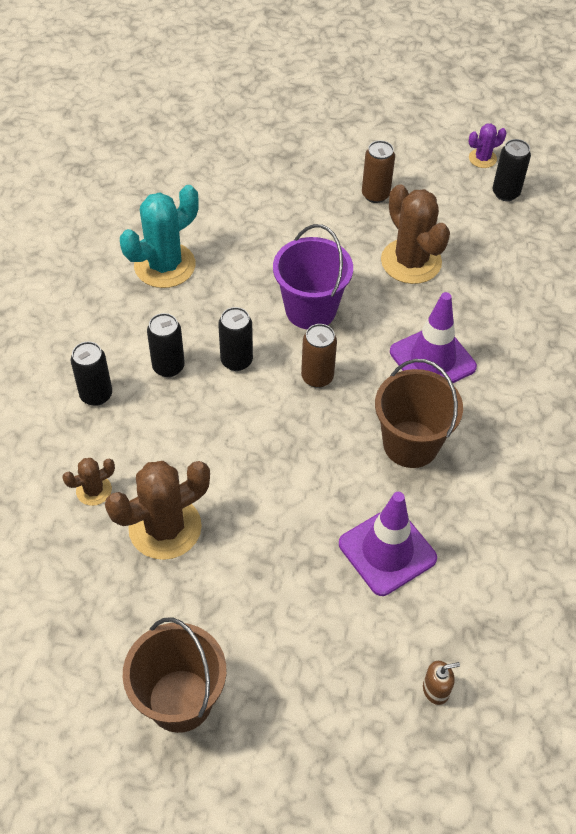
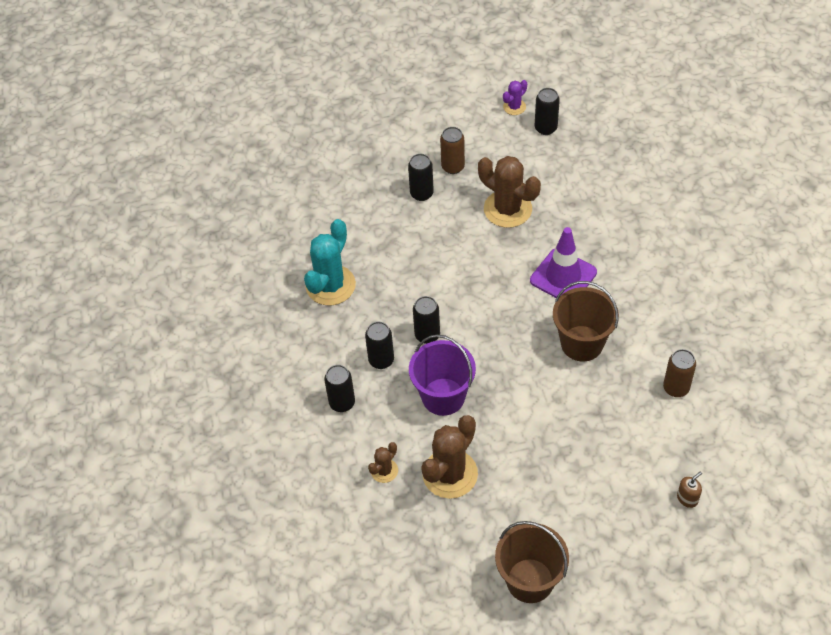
camera: 20 degrees left, 0 degrees up
purple bucket [273,224,353,329] -> purple bucket moved to [409,334,476,416]
brown can [301,324,337,388] -> brown can moved to [663,349,696,397]
purple traffic cone [339,492,437,596] -> none
none -> black can [408,154,434,201]

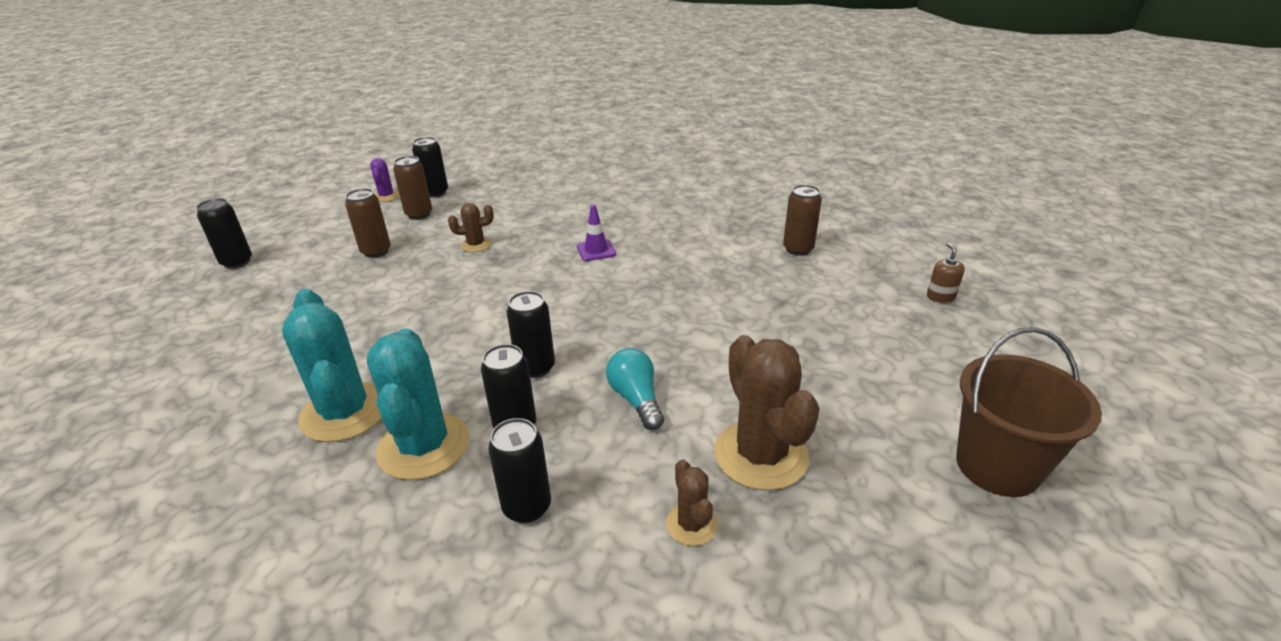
camera: 55 degrees left, 20 degrees down
black can [408,154,434,201] -> black can moved to [196,198,252,269]
purple bucket [409,334,476,416] -> turquoise light bulb [606,348,664,430]
brown cactus [478,156,541,228] -> brown cactus [448,203,494,252], size x0.50
purple traffic cone [530,227,597,298] -> purple traffic cone [577,204,616,261], size x0.54
brown bucket [553,281,619,361] -> none
none -> turquoise cactus [367,328,469,480]
none -> brown can [393,156,432,220]

